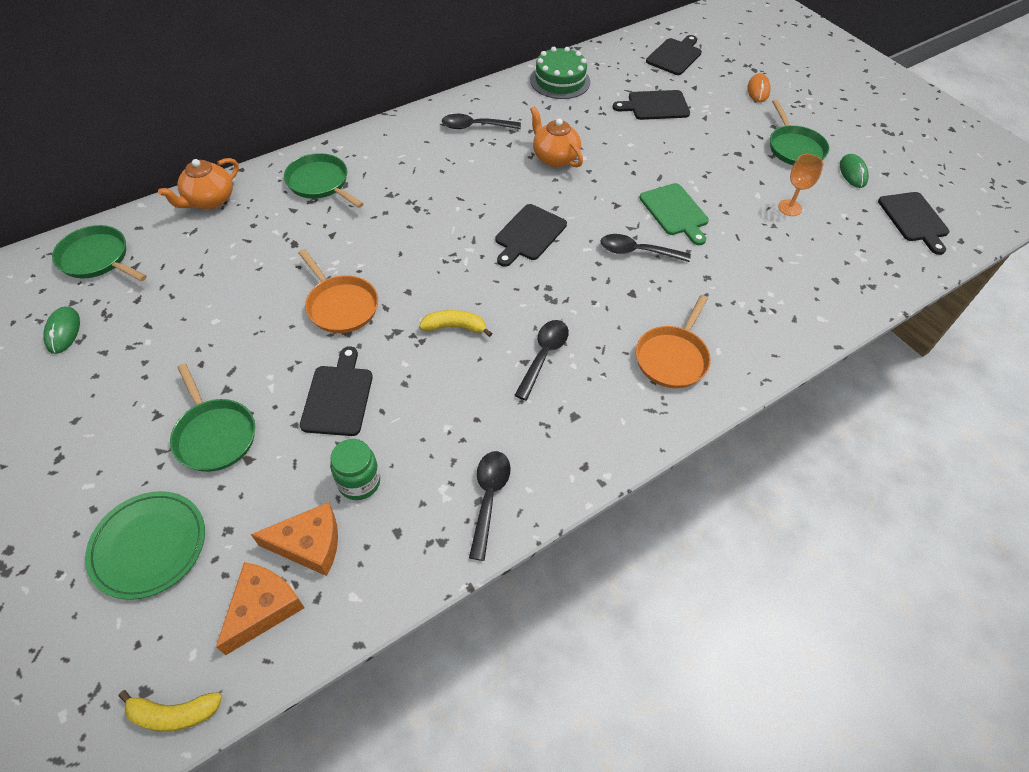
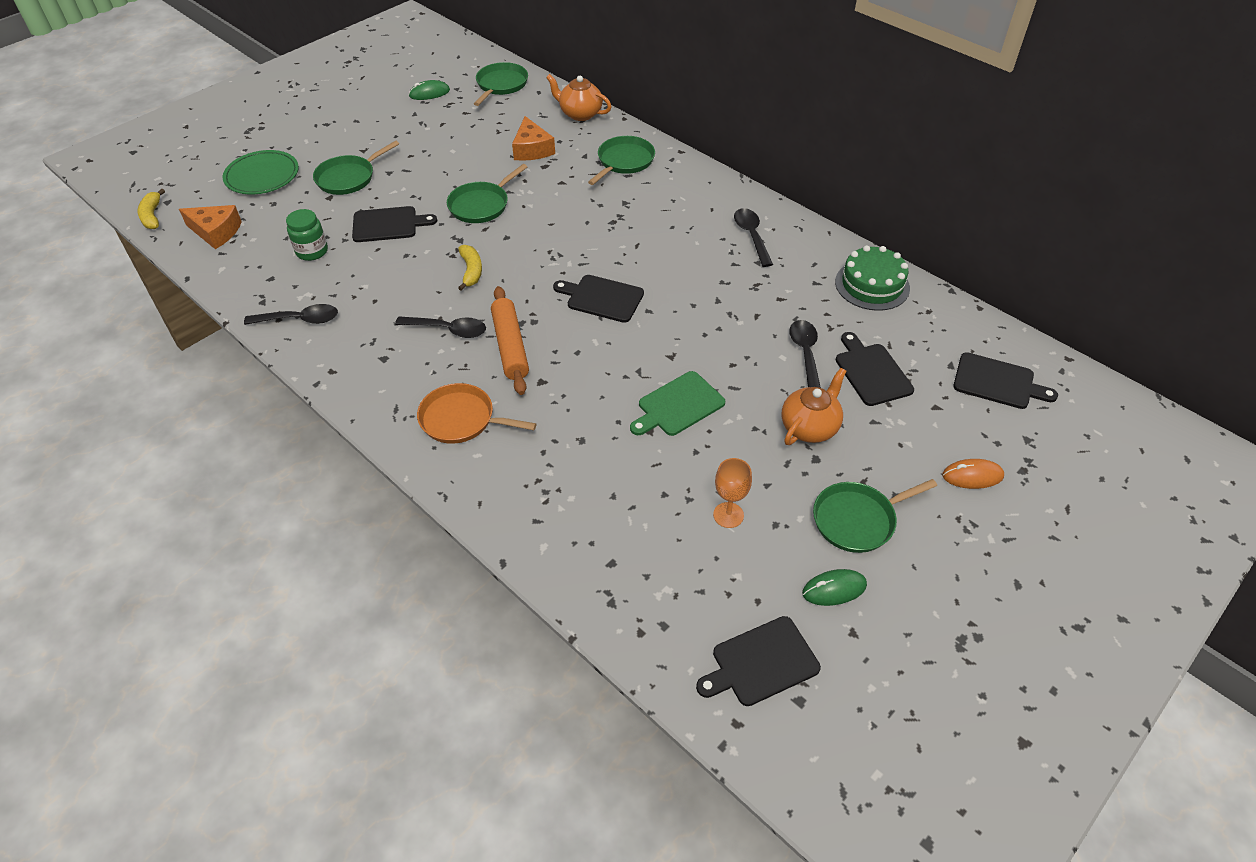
camera: 80 degrees right, 5 degrees down
orange cheese [251,502,338,576] -> orange cheese moved to [512,116,555,161]
orange pan [298,249,378,333] -> green pan [447,164,527,223]
orange teapot [530,106,583,167] -> orange teapot moved to [782,368,846,445]
black spoon [601,234,691,262] -> black spoon moved to [789,320,821,388]
none -> orange rolling pin [491,286,529,395]

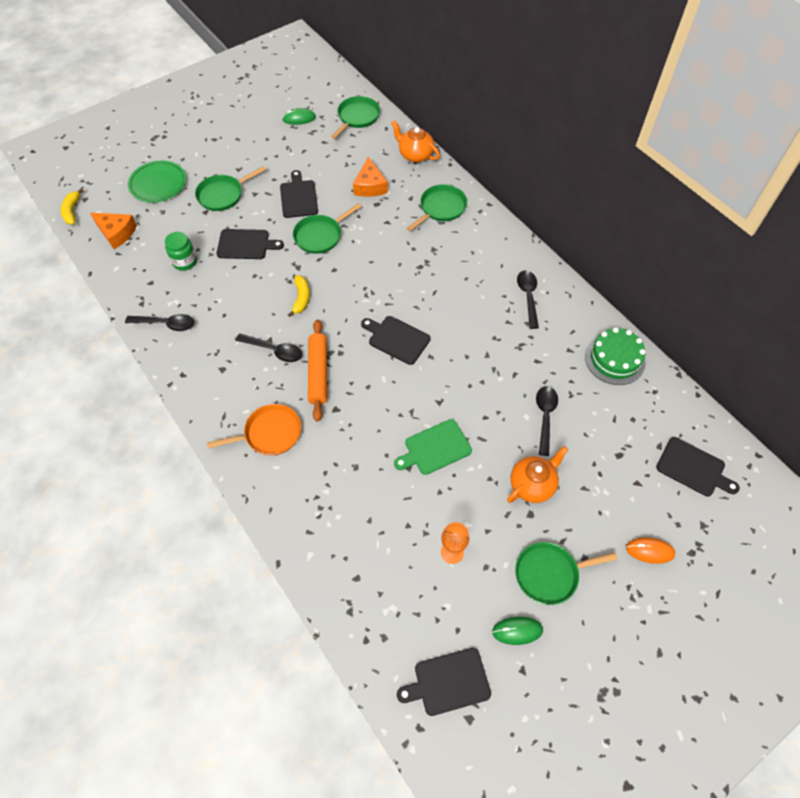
camera: 10 degrees right, 10 degrees up
orange pan [417,383,537,444] -> orange pan turned 135 degrees clockwise [207,404,301,456]
black cutting board [836,332,914,406] -> black cutting board moved to [280,170,318,218]

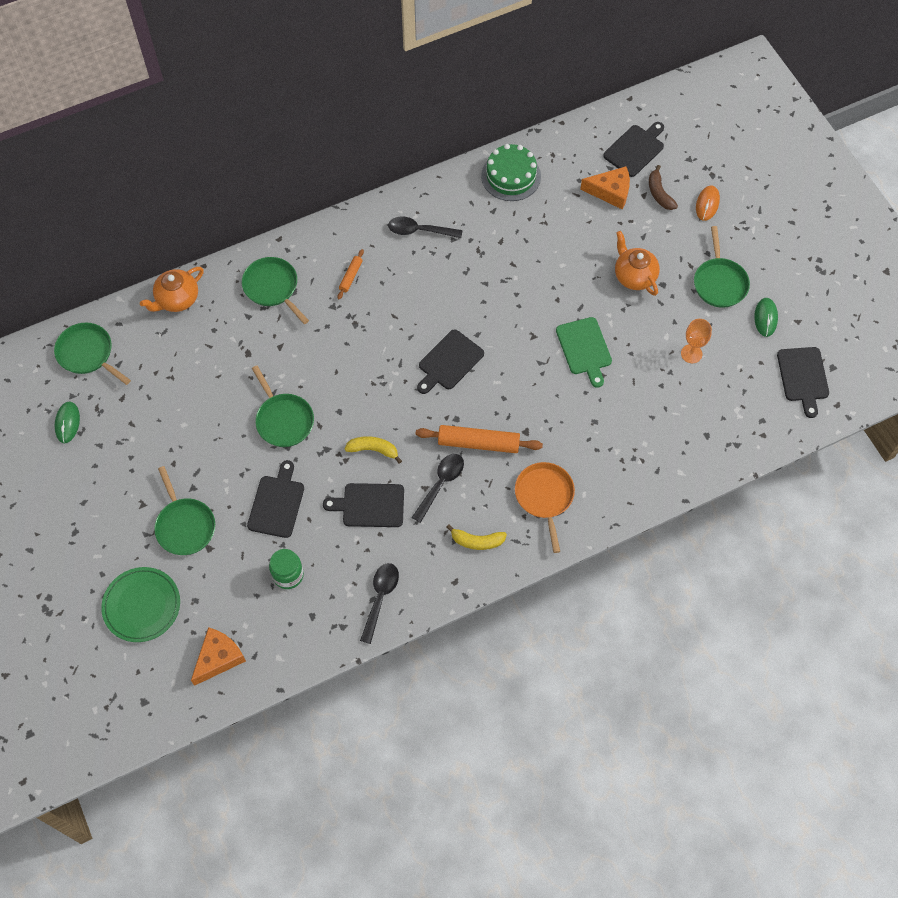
camera: 80 degrees left, 5 degrees up
yellow banana [61,188,84,225] -> yellow banana moved to [446,524,507,550]
black cutting board [280,170,318,218] -> black cutting board moved to [323,483,404,527]
orange cheese [353,157,388,197] -> orange cheese moved to [580,166,630,209]
black spoon [536,386,558,456] -> none
none -> orange rolling pin [337,249,364,300]
none -> brown banana [649,165,678,210]

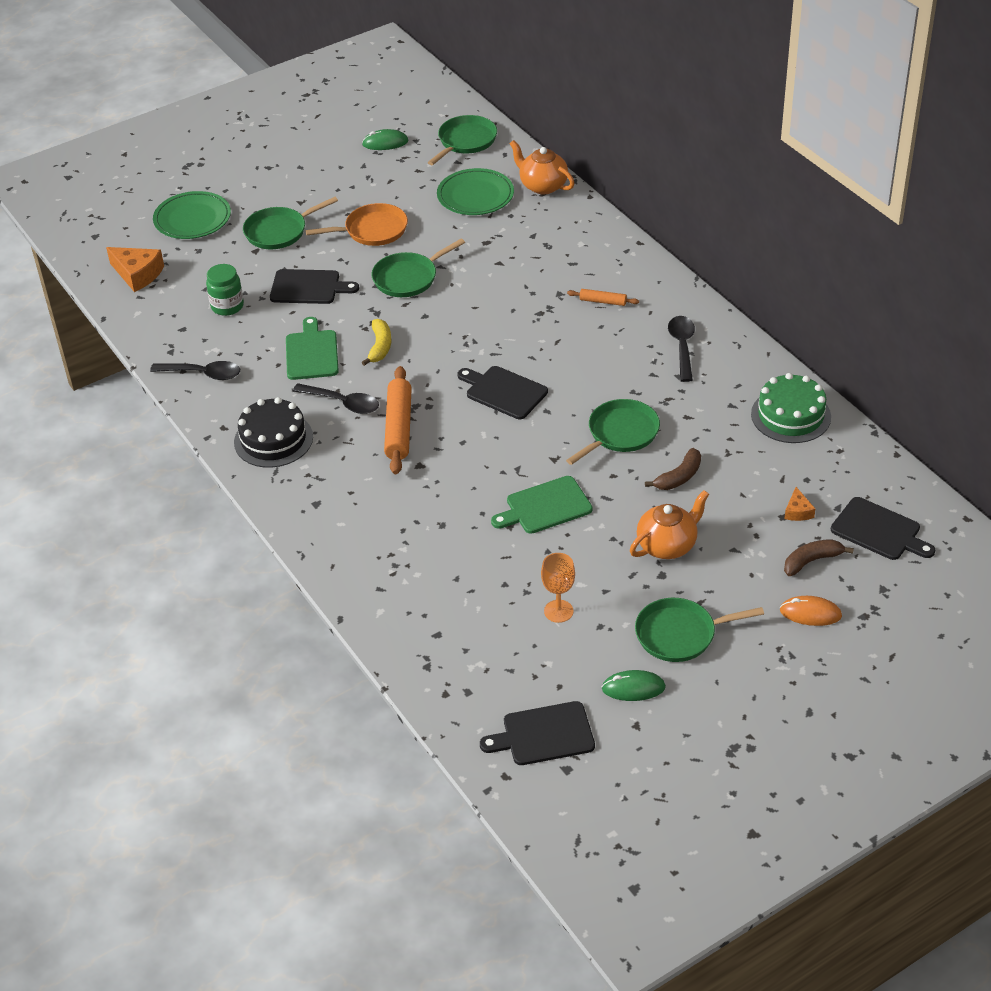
camera: 85 degrees right, 20 degrees down
green pan [242,257,309,324] -> green pan moved to [566,399,660,465]
black cutting board [323,483,404,527] -> green cutting board [286,317,339,380]
yellow banana [446,524,507,550] -> black cake [234,397,313,468]
orange pan [515,462,575,553] -> orange pan moved to [306,203,408,246]
orange cheese [580,166,630,209] -> orange cheese [785,487,815,521], size x0.54
none -> green plate [437,168,514,215]
none -> brown banana [645,448,701,490]

